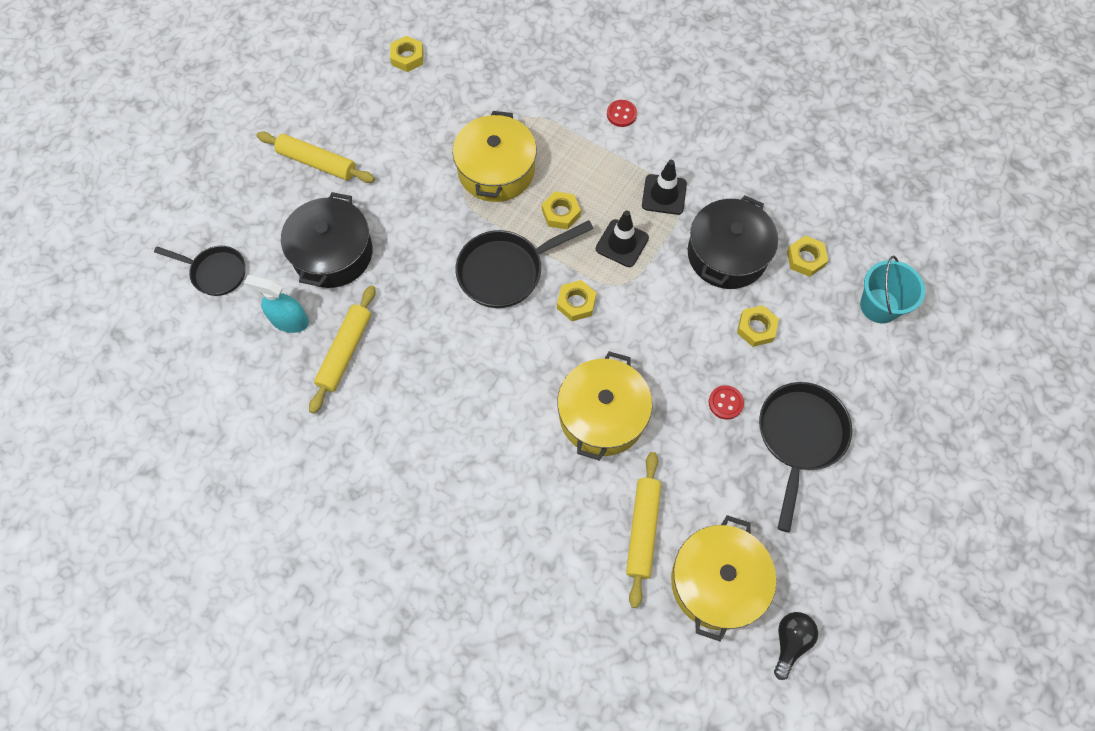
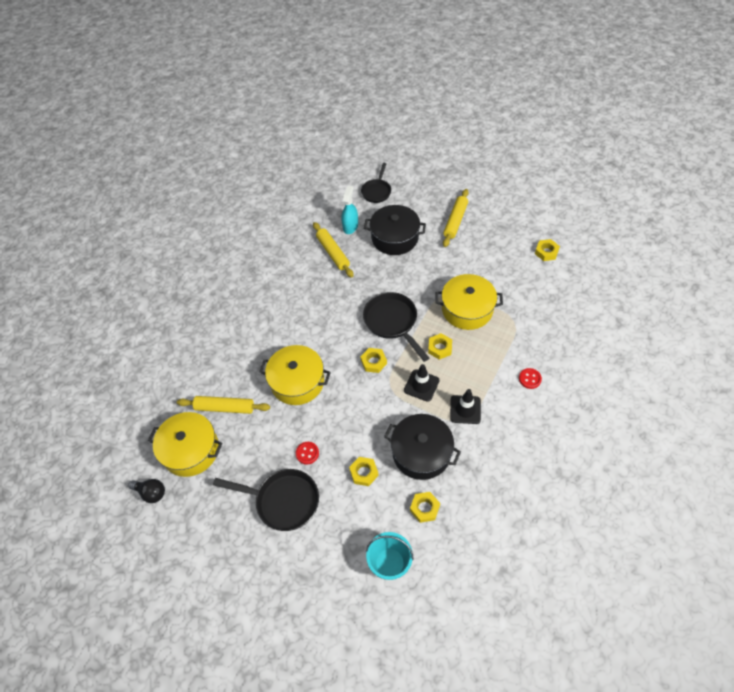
camera: 90 degrees right, 10 degrees down
yellow rolling pin [309,285,376,414] -> yellow rolling pin turned 45 degrees clockwise [313,222,354,278]

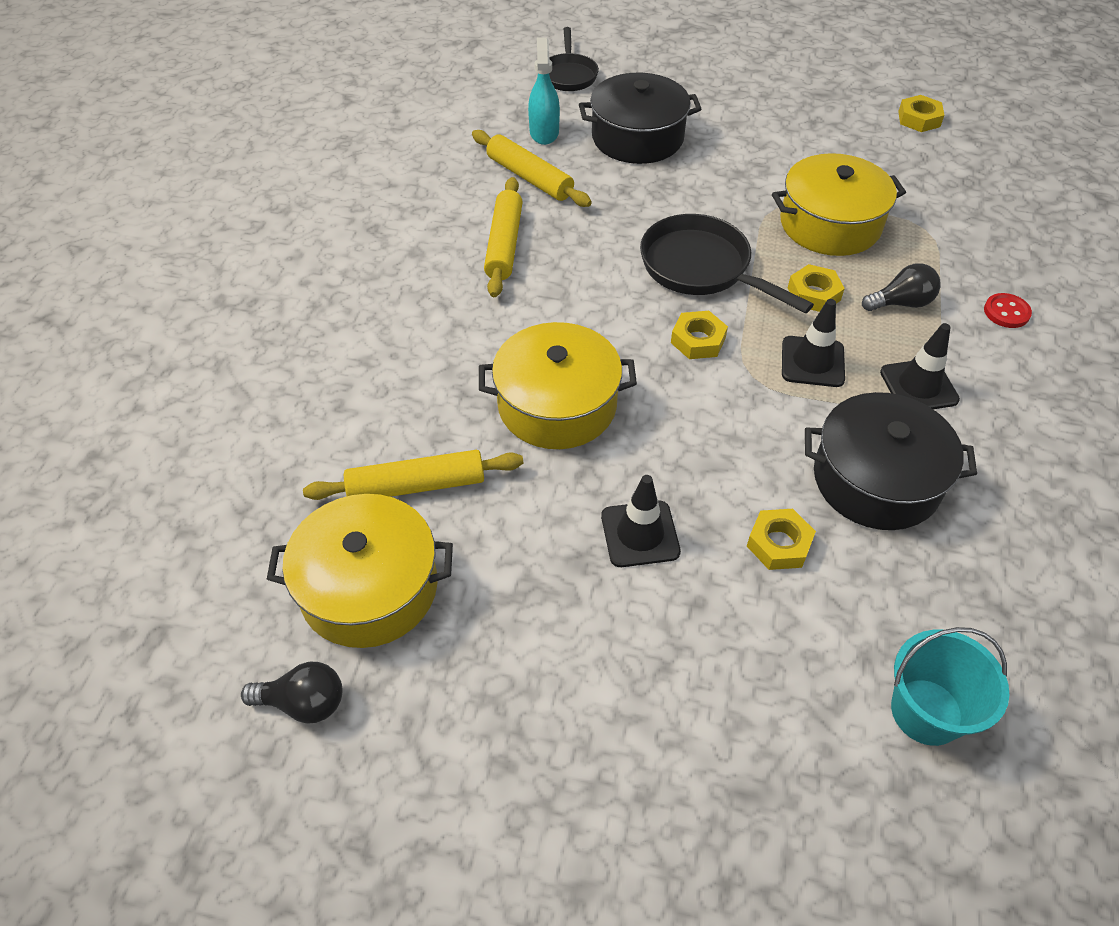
camera: 20 degrees left, 5 degrees down
black pan [213,469,319,531] -> none
red button [296,442,319,465] -> black traffic cone [601,475,681,567]
yellow nut [410,492,440,523] -> none
yellow rolling pin [443,189,469,247] -> yellow rolling pin moved to [484,177,522,297]
none -> black light bulb [862,263,941,311]

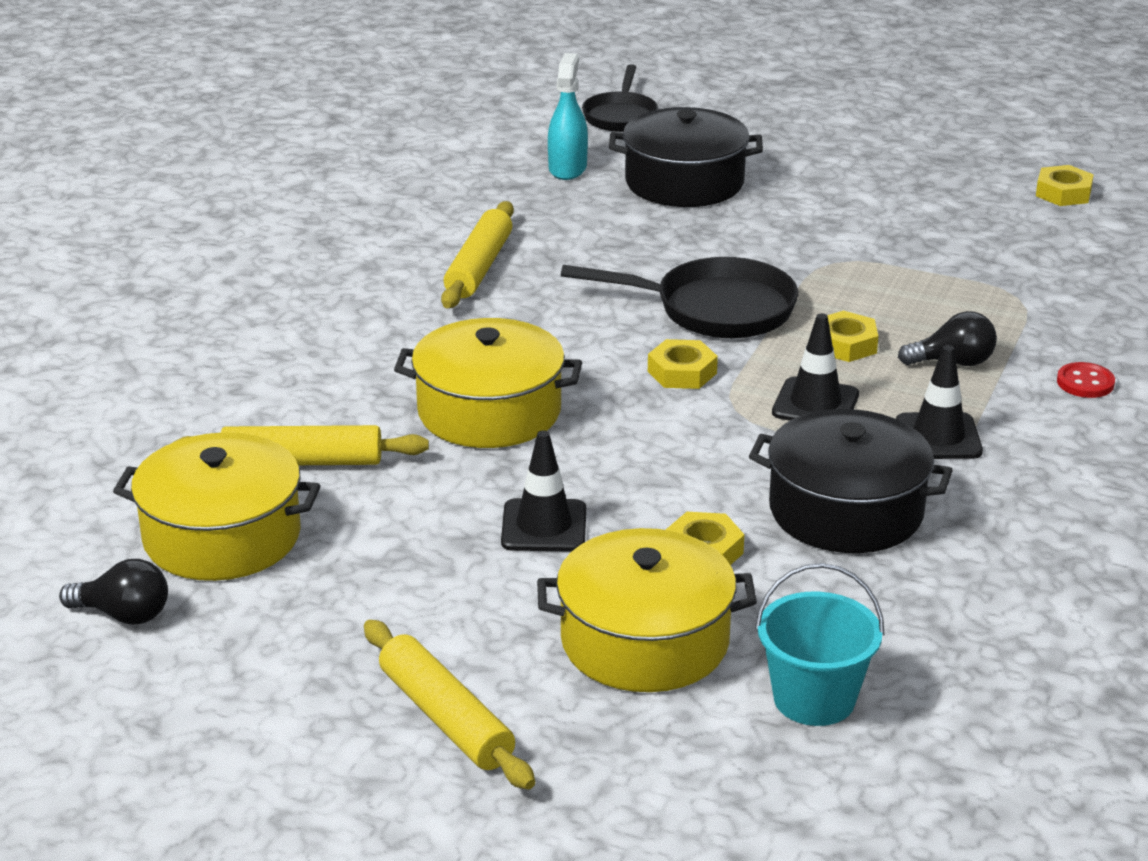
camera: 10 degrees right, 20 degrees down
yellow rolling pin [472,130,592,207] -> yellow rolling pin moved to [364,620,535,790]
black pan [640,214,814,313] -> black pan turned 135 degrees clockwise [561,257,798,338]
yellow pot [772,153,906,256] -> yellow pot moved to [537,528,757,692]

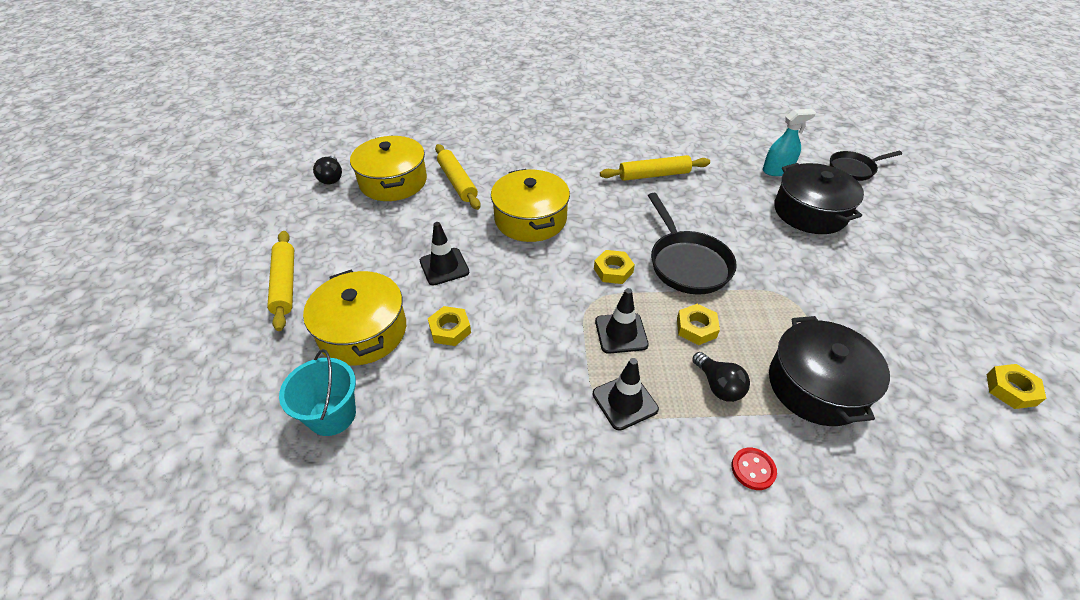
camera: 65 degrees right, 15 degrees up
yellow rolling pin [364,620,535,790] -> yellow rolling pin turned 45 degrees counterclockwise [267,231,294,331]
black pot [749,409,953,553] -> black pot moved to [769,316,890,426]

